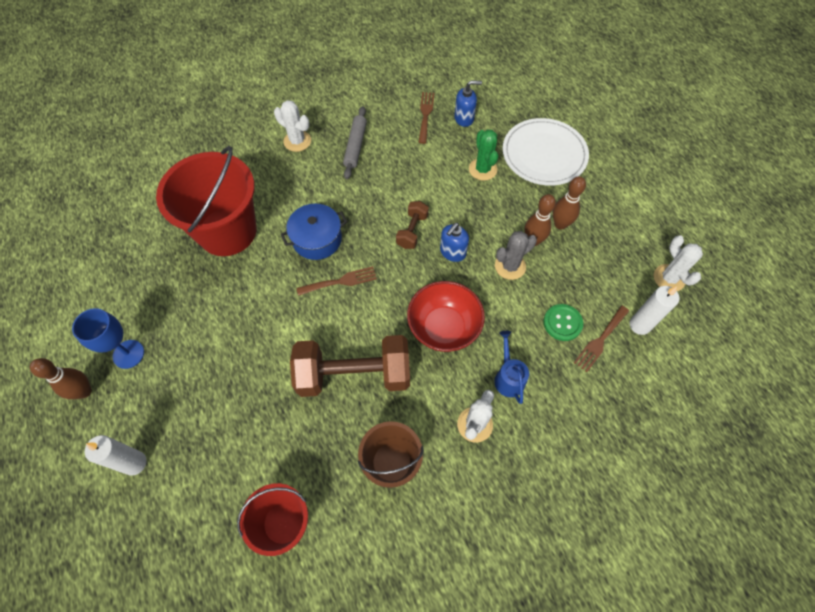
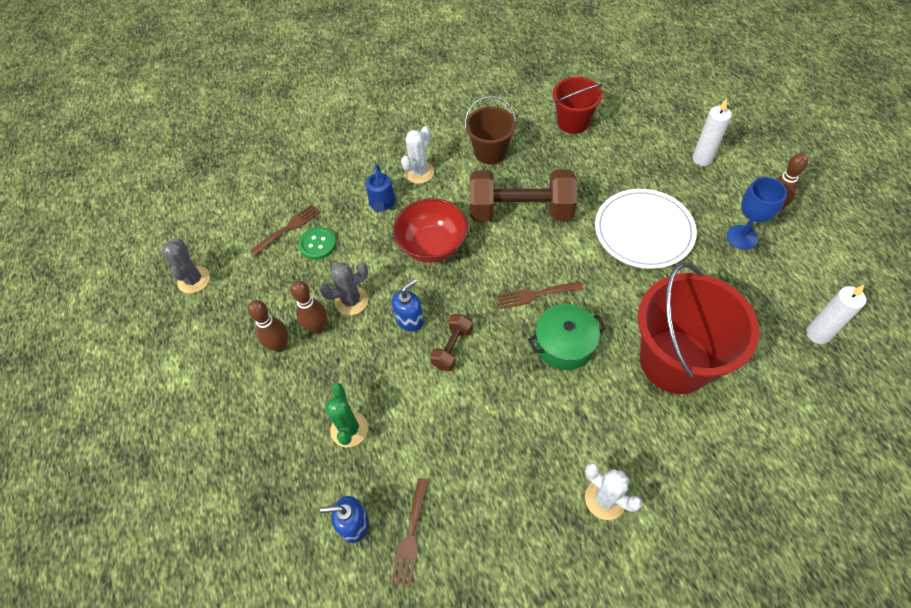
camera: 170 degrees left, 5 degrees down
blue pot [281,204,347,260] -> green pot [528,304,606,370]
grey rolling pin [343,106,367,179] -> none
white plate [503,118,589,186] -> white plate moved to [595,189,697,269]
white candle [630,286,679,335] -> white candle moved to [806,285,866,344]
white cactus [654,235,703,291] -> grey cactus [162,239,210,294]

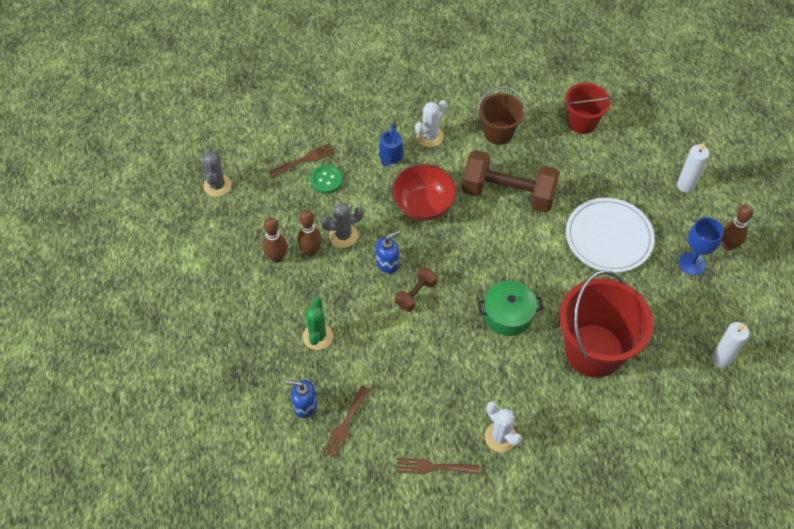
camera: 10 degrees right, 0 degrees up
brown fork [497,281,583,309] -> brown fork moved to [396,457,479,474]

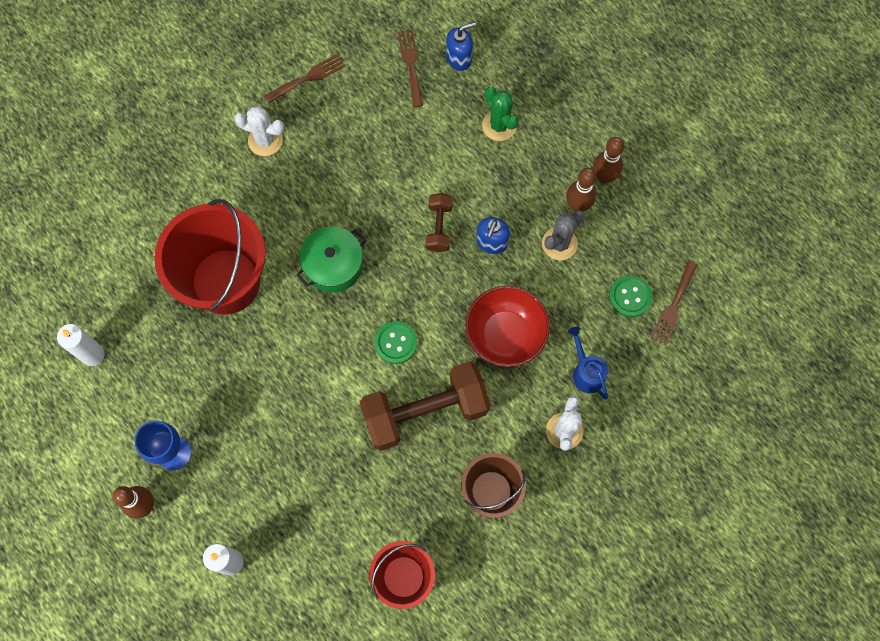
camera: 145 degrees right, 15 degrees up
grey cactus [202,149,232,197] -> none
white plate [566,198,655,273] -> none
none -> green button [374,321,417,364]

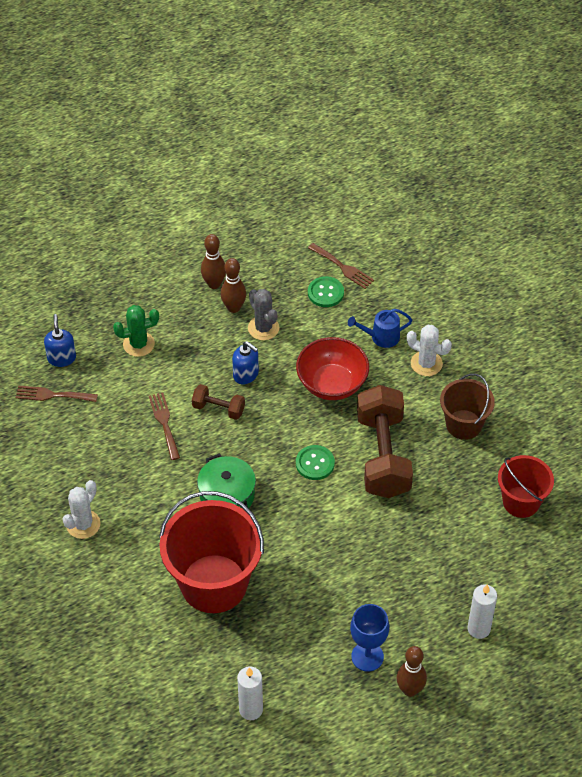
camera: 75 degrees left, 20 degrees down
brown fork [265,54,345,103] -> brown fork moved to [149,393,180,460]

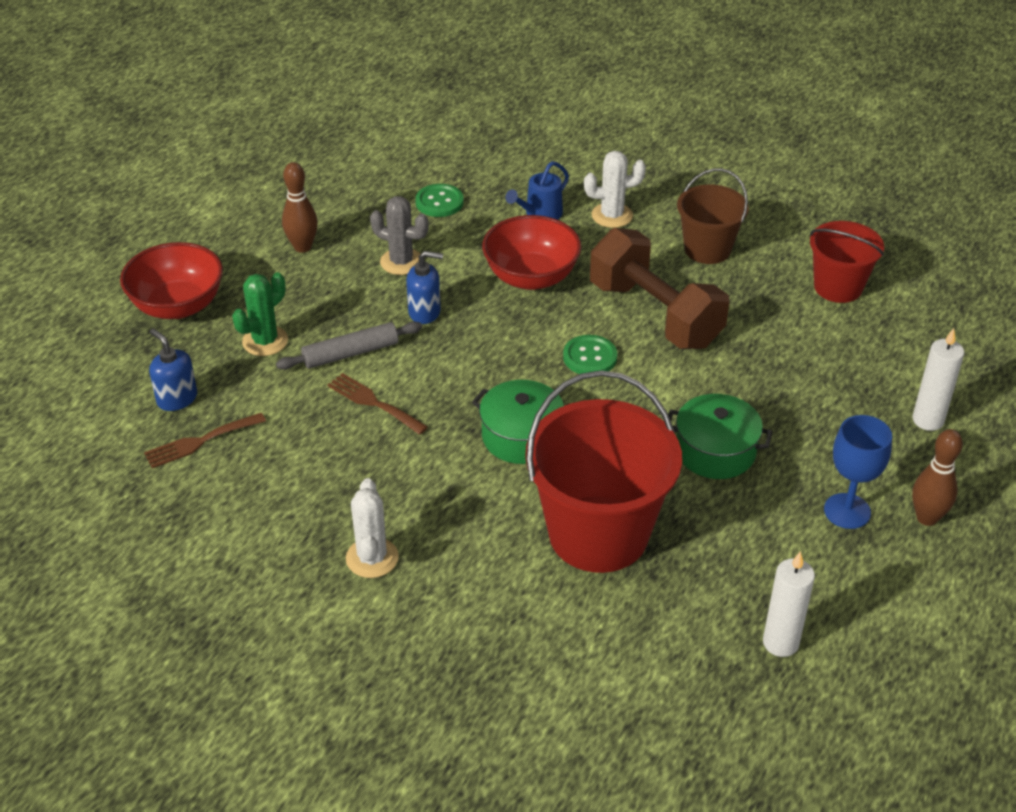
camera: 35 degrees left, 10 degrees down
brown dumbbell [192,384,245,420] -> none
brown bowling pin [220,258,246,313] -> none
brown fork [308,243,374,289] -> none
none -> red bowl [120,242,223,319]
none -> grey rolling pin [276,321,422,370]
none -> green pot [668,394,773,479]

